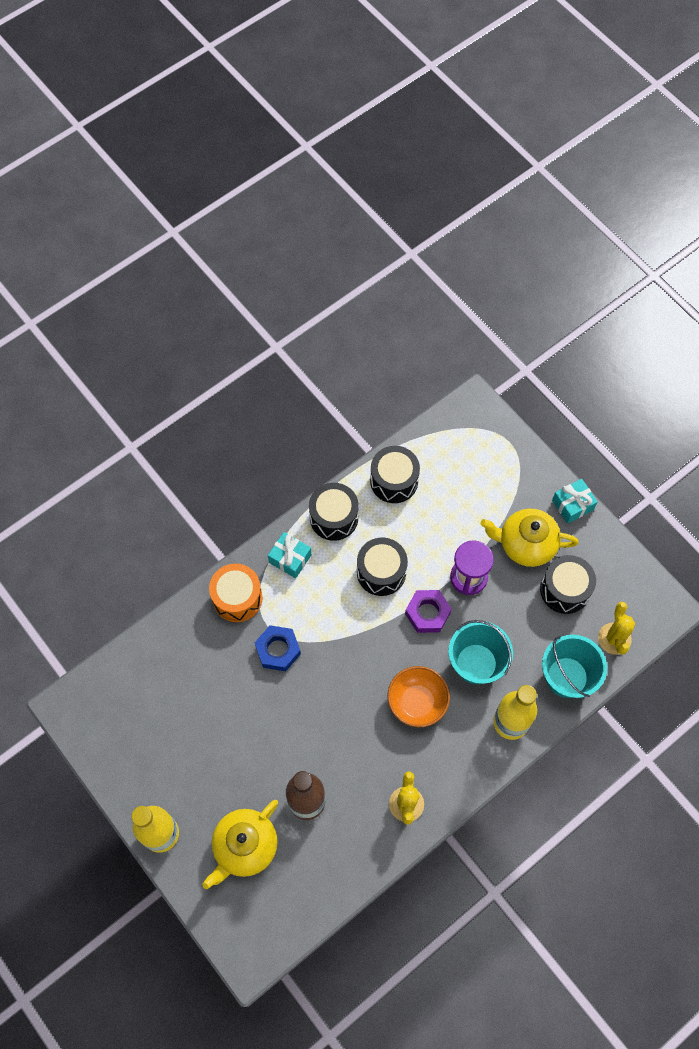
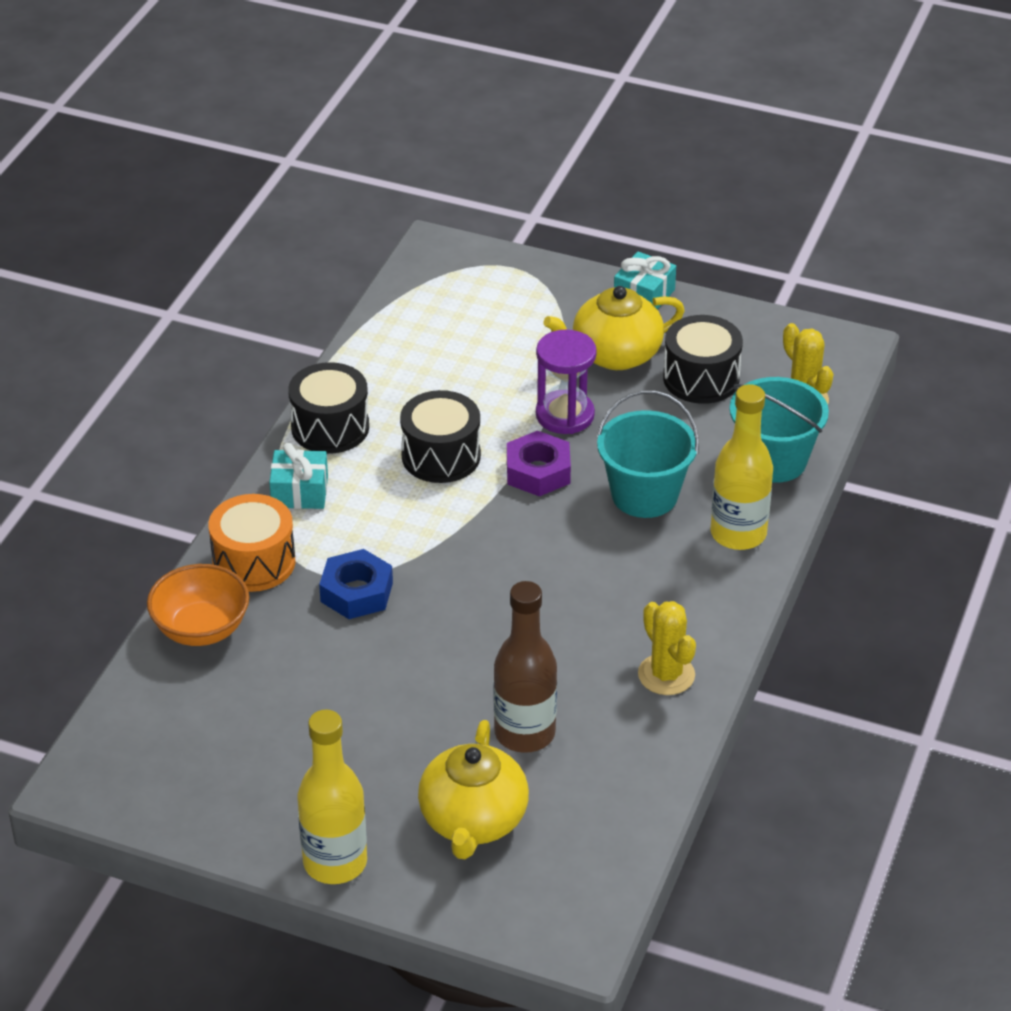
camera: 30 degrees left, 25 degrees down
black drum [370,446,420,503] -> none
orange bowl [387,666,450,727] -> orange bowl moved to [147,564,249,646]

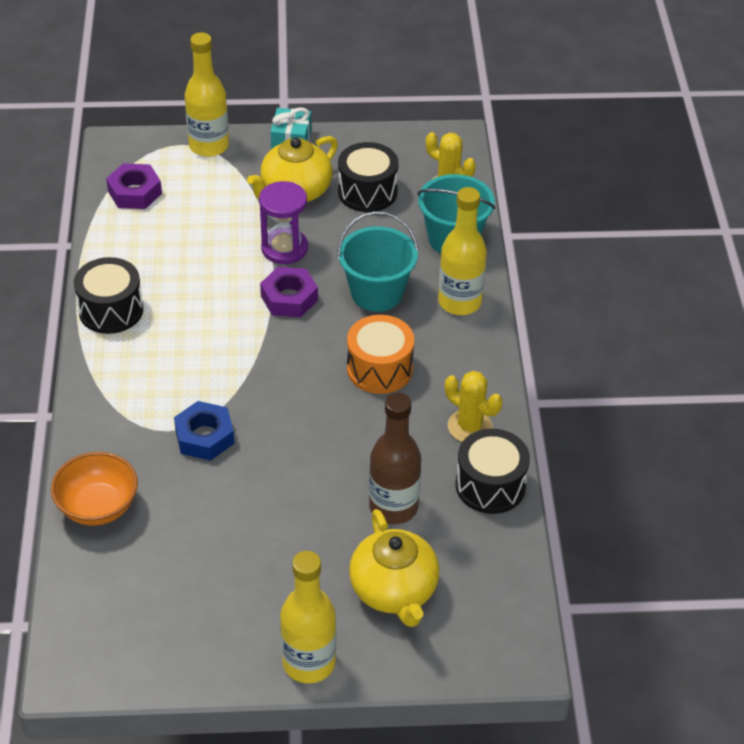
camera: 25 degrees left, 5 degrees up
orange drum [208,494,296,592] -> orange drum moved to [347,315,414,394]
turquoise gift [269,443,328,509] -> none
black drum [400,390,481,483] -> black drum moved to [456,429,530,514]
none -> purple nut [106,163,162,209]
none -> yellow bottle [185,32,229,157]

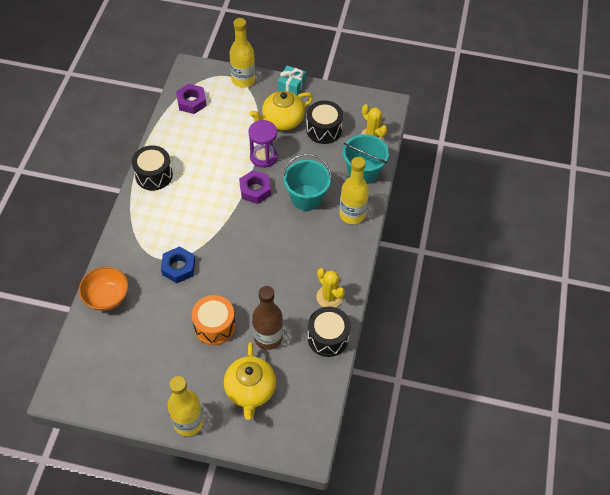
camera: 15 degrees right, 10 degrees up
orange drum [347,315,414,394] -> orange drum moved to [192,295,236,345]

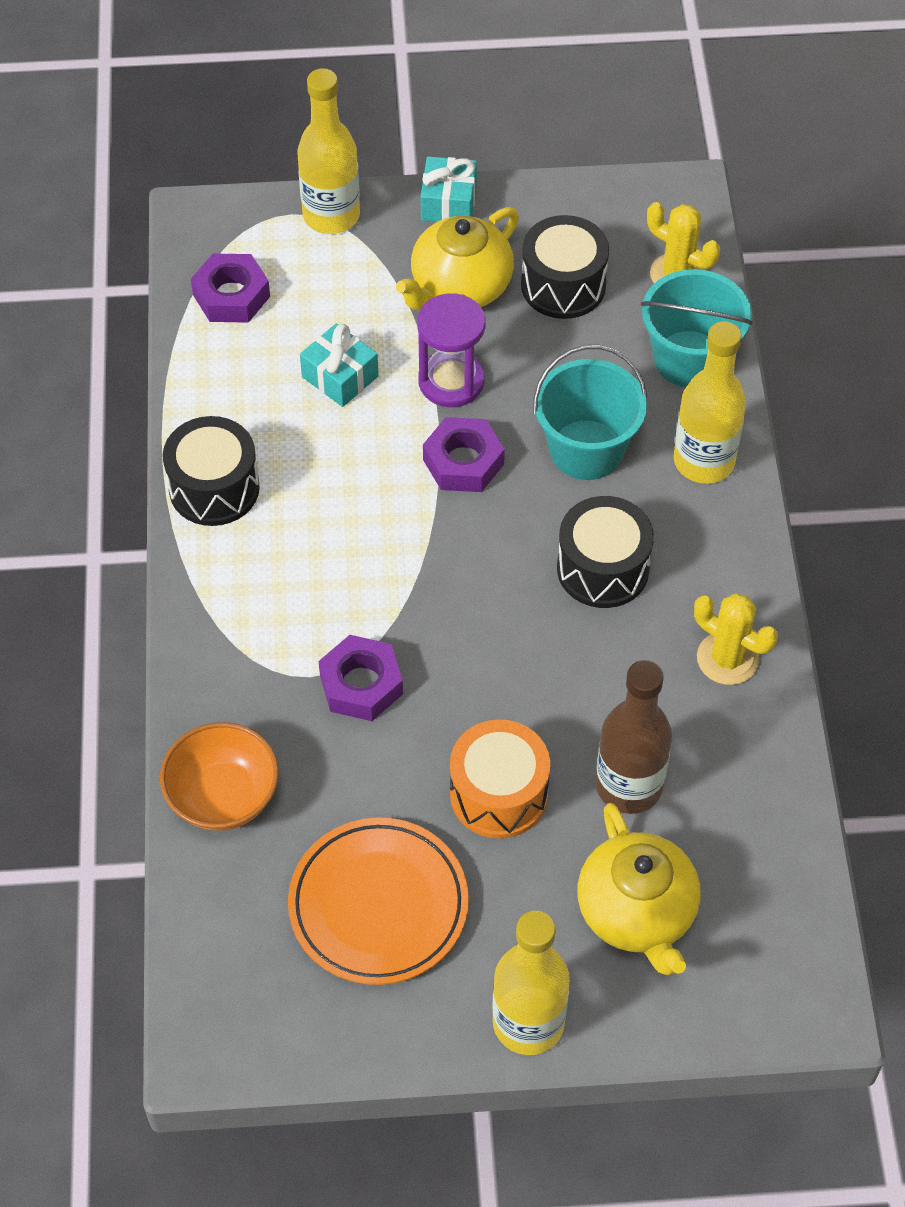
camera: 15 degrees left, 0 degrees up
blue nut [161,246,195,283] -> purple nut [319,635,403,721]
black drum [307,307,351,357] -> black drum moved to [557,496,654,608]
none -> orange plate [288,817,469,985]
none -> turquoise gift [300,324,379,407]

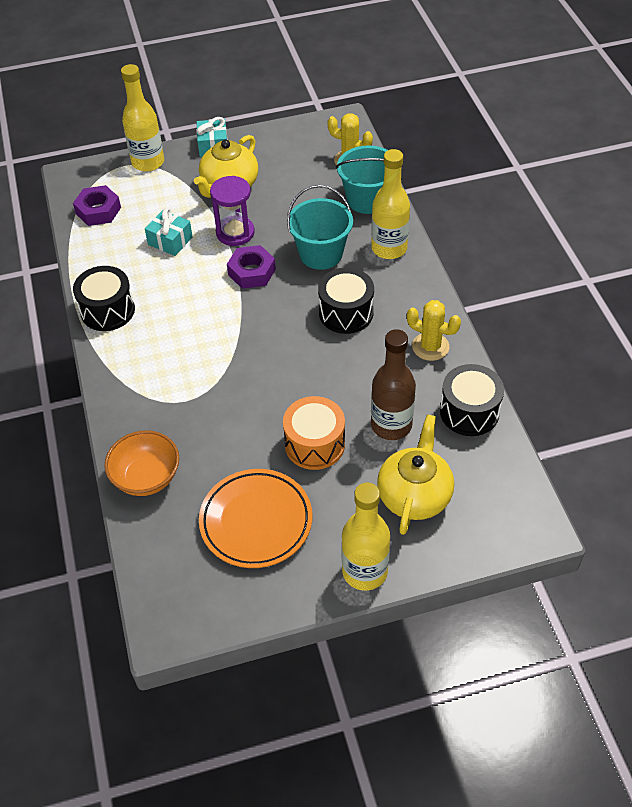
camera: 10 degrees left, 5 degrees down
purple nut [319,635,403,721] -> none
black drum [521,215,609,319] -> black drum moved to [440,364,504,436]
yellow teapot [577,803,701,975] -> yellow teapot turned 135 degrees counterclockwise [377,414,454,535]

